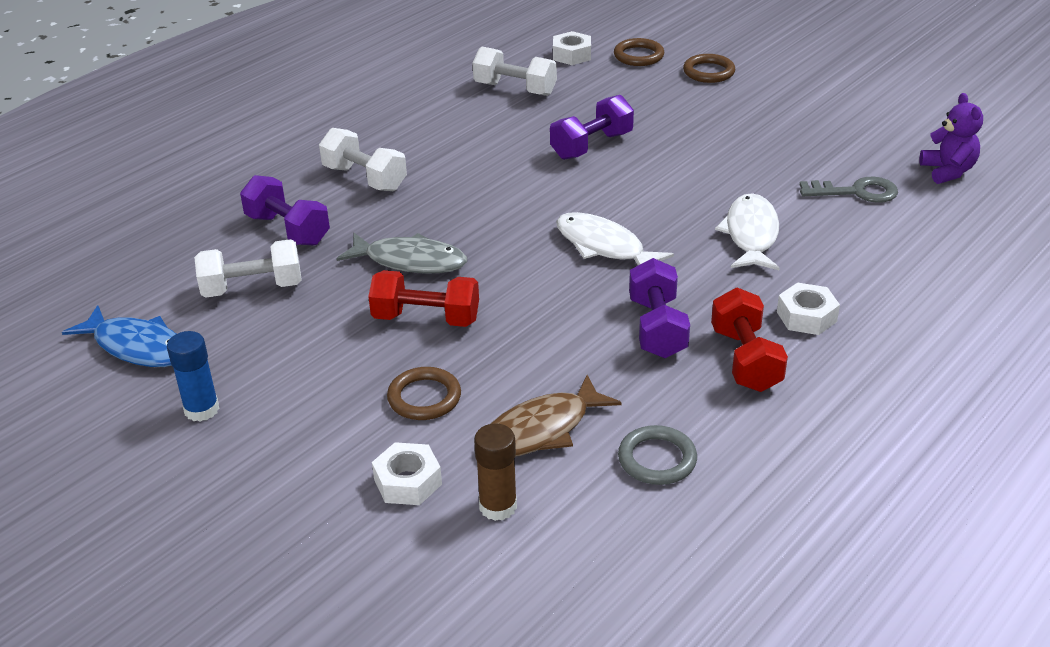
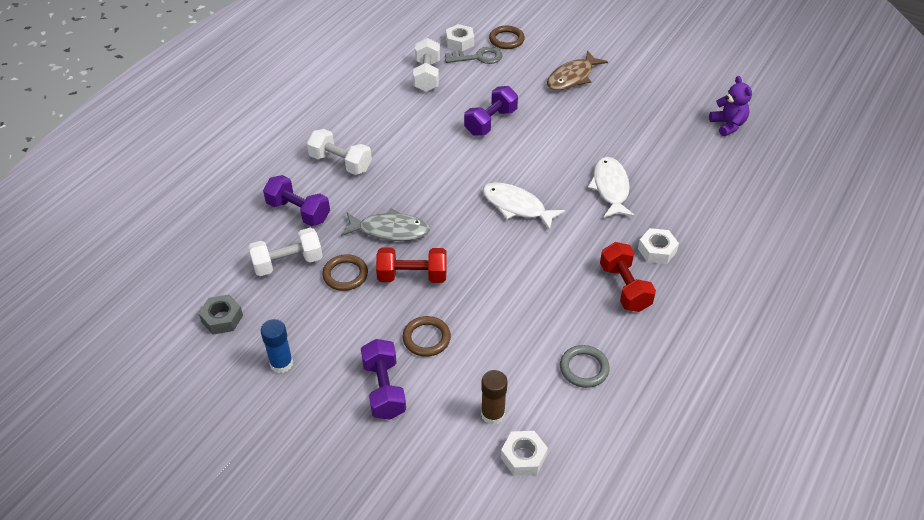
camera: 10 degrees left, 10 degrees up
blue fish [62,305,176,367] -> grey nut [199,295,243,334]
white nut [372,442,442,505] -> white nut moved to [501,431,548,476]
white dumbbell [473,47,557,96] -> white dumbbell turned 75 degrees clockwise [413,38,440,92]
brown fish [490,375,622,457] -> brown fish moved to [547,50,608,90]
purple dumbbell [629,258,690,358] -> purple dumbbell moved to [361,339,406,420]
brown ring [683,54,735,83] -> brown ring moved to [322,254,368,291]
grey key [800,176,898,203] -> grey key moved to [445,47,502,64]

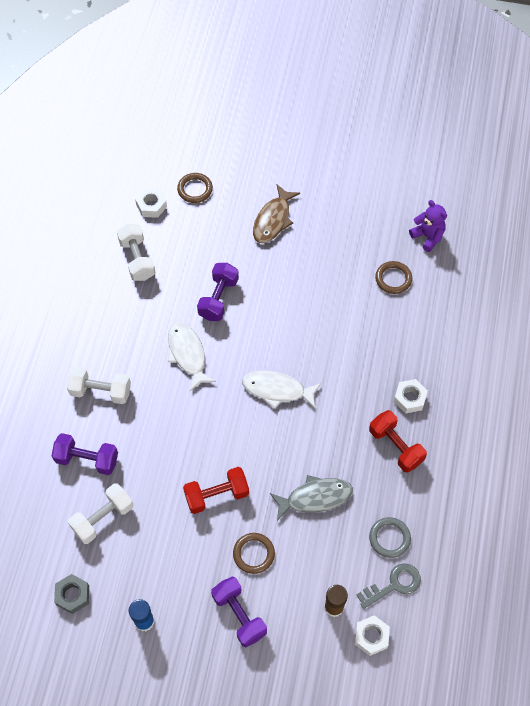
camera: 20 degrees left, 15 degrees up
brown ring [322,254,368,291] -> brown ring moved to [375,261,412,294]
grey fish [341,209,430,241] -> grey fish moved to [270,475,353,521]
grey key [445,47,502,64] -> grey key moved to [356,563,421,609]
white fish [588,157,635,218] -> white fish moved to [167,322,216,391]

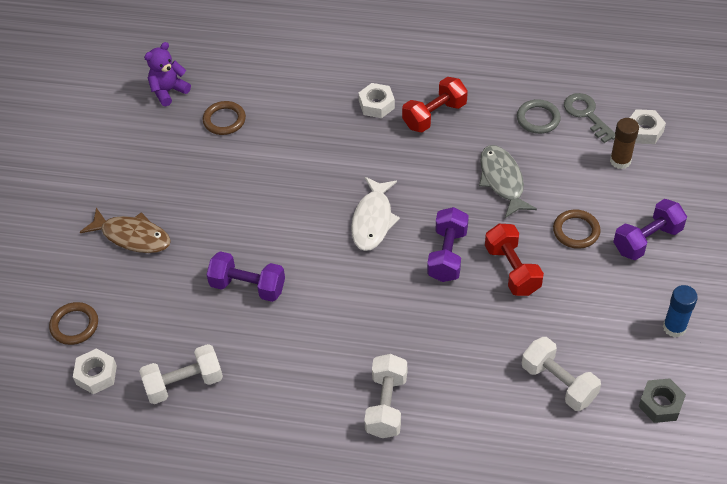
camera: 90 degrees left, 10 degrees down
purple dumbbell [52,433,118,475] -> purple dumbbell moved to [427,207,469,282]
white fish [167,322,216,391] -> none

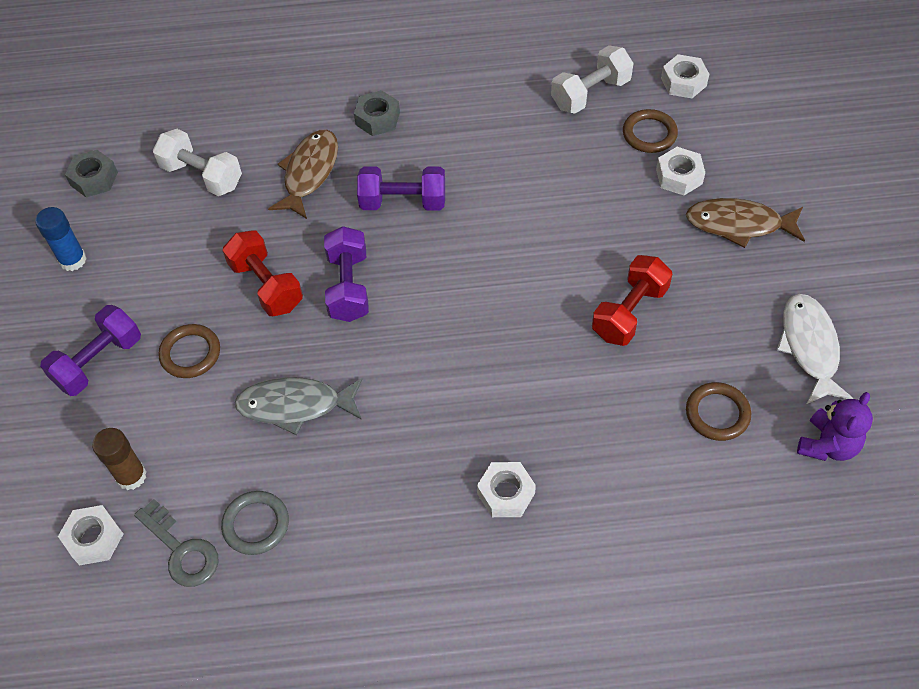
camera: 165 degrees right, 5 degrees up
brown ring [49,302,98,345] -> brown ring moved to [623,109,678,153]
purple dumbbell [206,251,285,302] -> purple dumbbell moved to [357,166,445,210]
white fish [351,177,400,251] -> white fish moved to [777,294,854,404]
white dumbbell [364,354,407,438] -> grey nut [354,90,400,136]
red dumbbell [402,77,468,132] -> red dumbbell moved to [592,255,673,346]
grey fish [479,145,537,218] -> grey fish turned 120 degrees clockwise [234,377,362,435]
none -> brown fish [268,130,338,219]
none -> white nut [656,147,705,195]

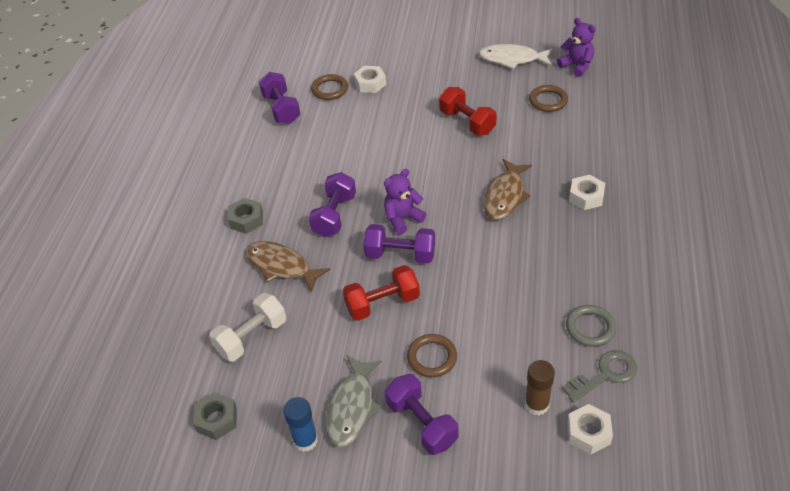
camera: 75 degrees left, 10 degrees down
grey fish [234,377,362,435] -> grey fish moved to [326,356,382,447]
white dumbbell [551,45,633,113] -> purple dumbbell [259,72,301,124]
white nut [661,54,709,98] -> none
brown fish [686,198,805,248] -> brown fish moved to [484,159,532,220]
none -> purple teddy bear [384,169,426,235]

